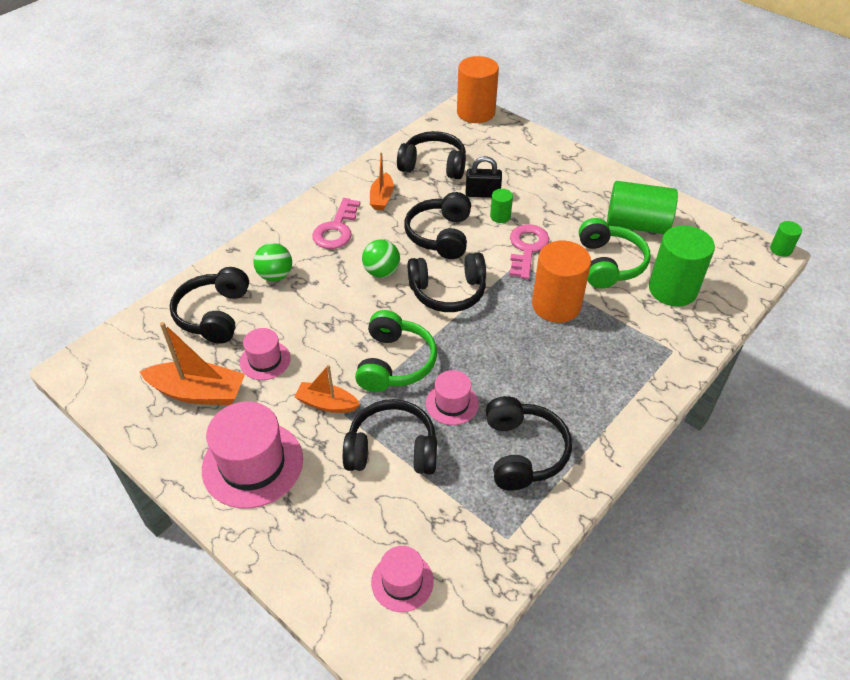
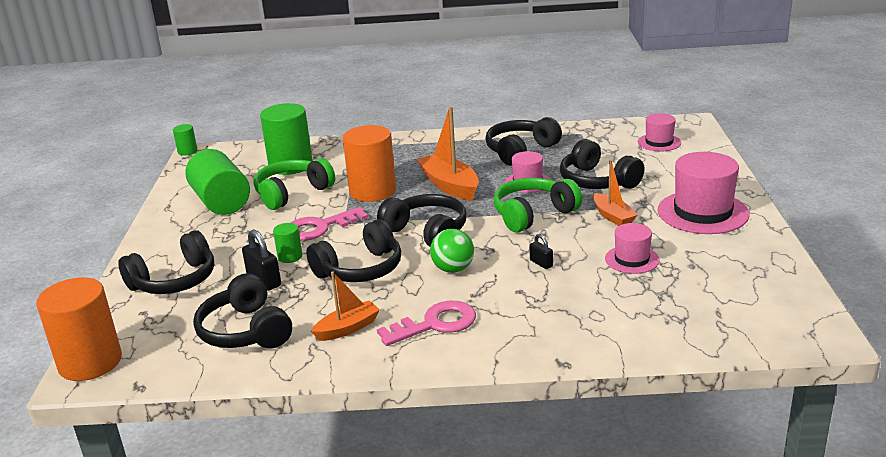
camera: 130 degrees left, 20 degrees down
orange boat [140,322,245,405] -> orange boat moved to [417,106,479,201]
black headphones [170,267,249,343] -> black headphones moved to [118,230,214,294]
green ball [254,243,292,281] -> none
none -> black padlock [530,234,553,269]

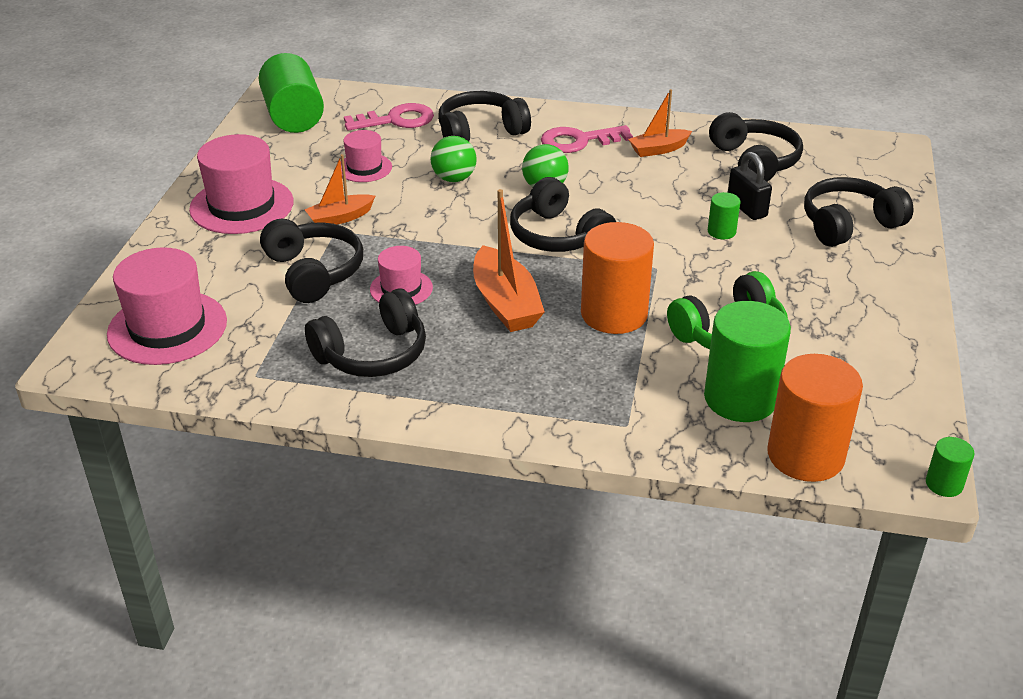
camera: 170 degrees left, 10 degrees up
orange cylinder [36,277,122,381] -> orange cylinder moved to [767,354,863,482]
green cylinder [185,149,250,215] -> green cylinder moved to [259,53,324,133]
pink key [291,207,368,241] -> pink key moved to [344,103,434,131]
black headphones [306,219,401,282] -> black headphones moved to [438,91,531,142]
green headphones [494,178,582,233] -> none
black padlock [530,234,553,269] -> green ball [430,136,477,182]
orange boat [593,160,637,226] -> orange boat turned 105 degrees counterclockwise [304,154,375,225]
pink hat [638,113,681,151] -> pink hat [107,247,227,365], size x1.79

